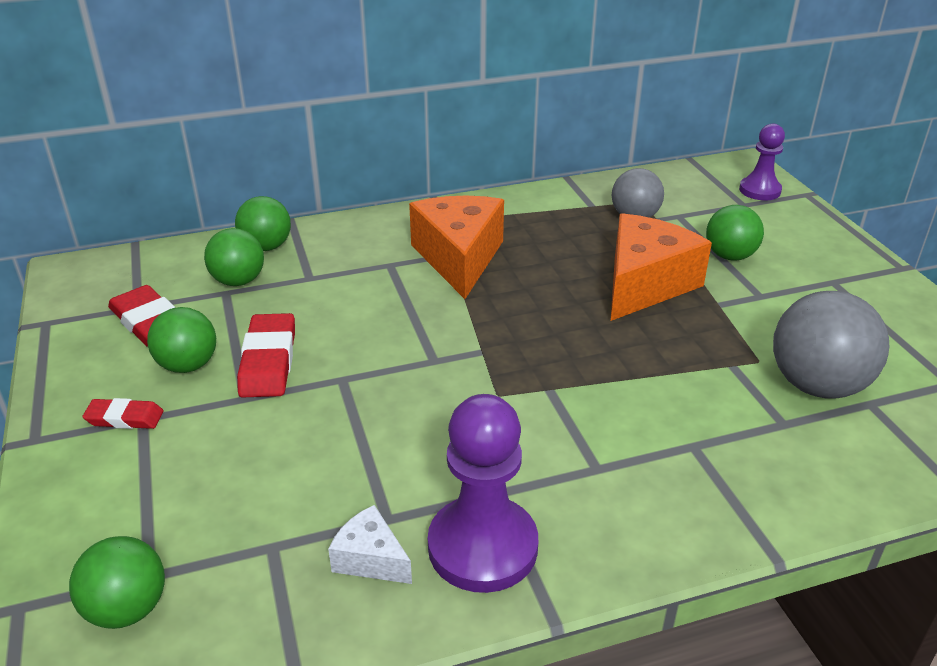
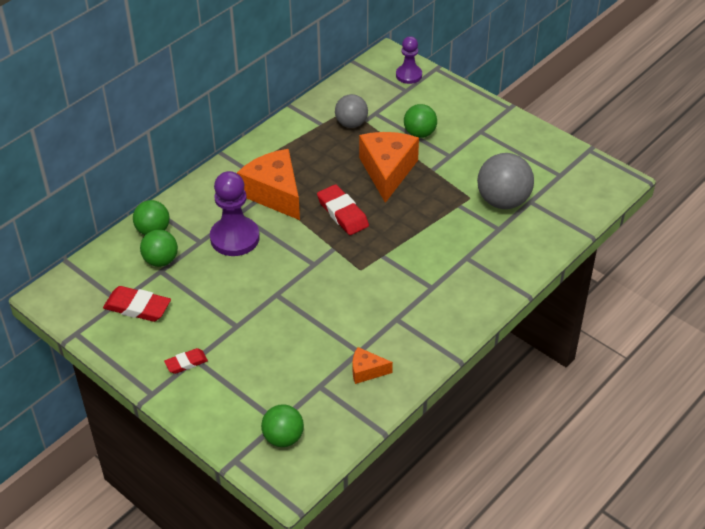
camera: 30 degrees left, 10 degrees up
green ball [147,307,216,373] -> none
red eraser [237,313,295,397] -> red eraser moved to [317,184,369,235]
white cheese [328,505,412,584] -> orange cheese [353,347,393,384]
purple pawn [428,394,538,593] -> purple pawn moved to [210,171,260,256]

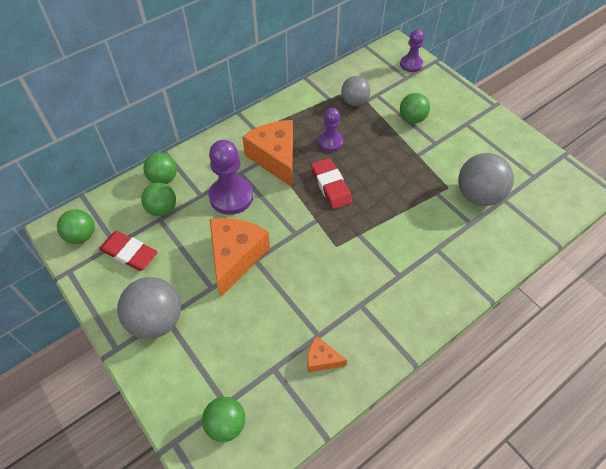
camera: 10 degrees right, 10 degrees up
red eraser [164,348,208,374] -> grey ball [117,277,181,339]
orange cheese [359,132,419,203] -> orange cheese moved to [209,218,270,297]
none -> green ball [57,209,95,244]
none -> purple pawn [318,108,343,152]

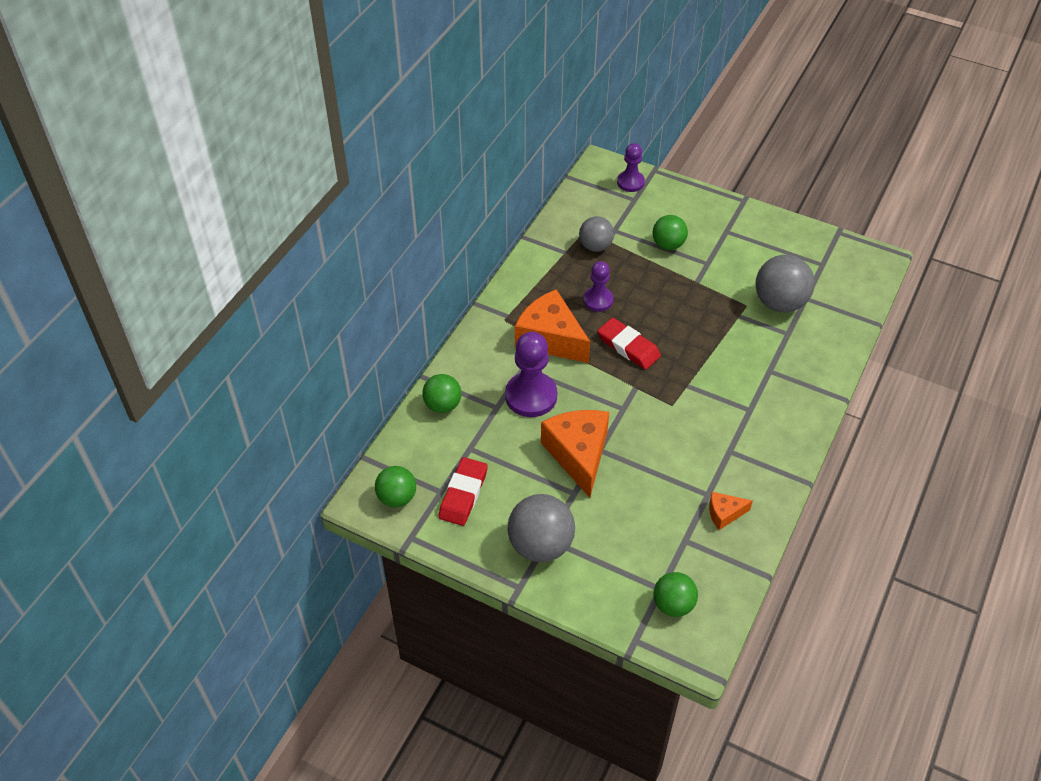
camera: 25 degrees left, 5 degrees down
red eraser [99,231,158,271] -> red eraser turned 75 degrees counterclockwise [439,457,488,526]
green ball [141,183,176,216] -> none

